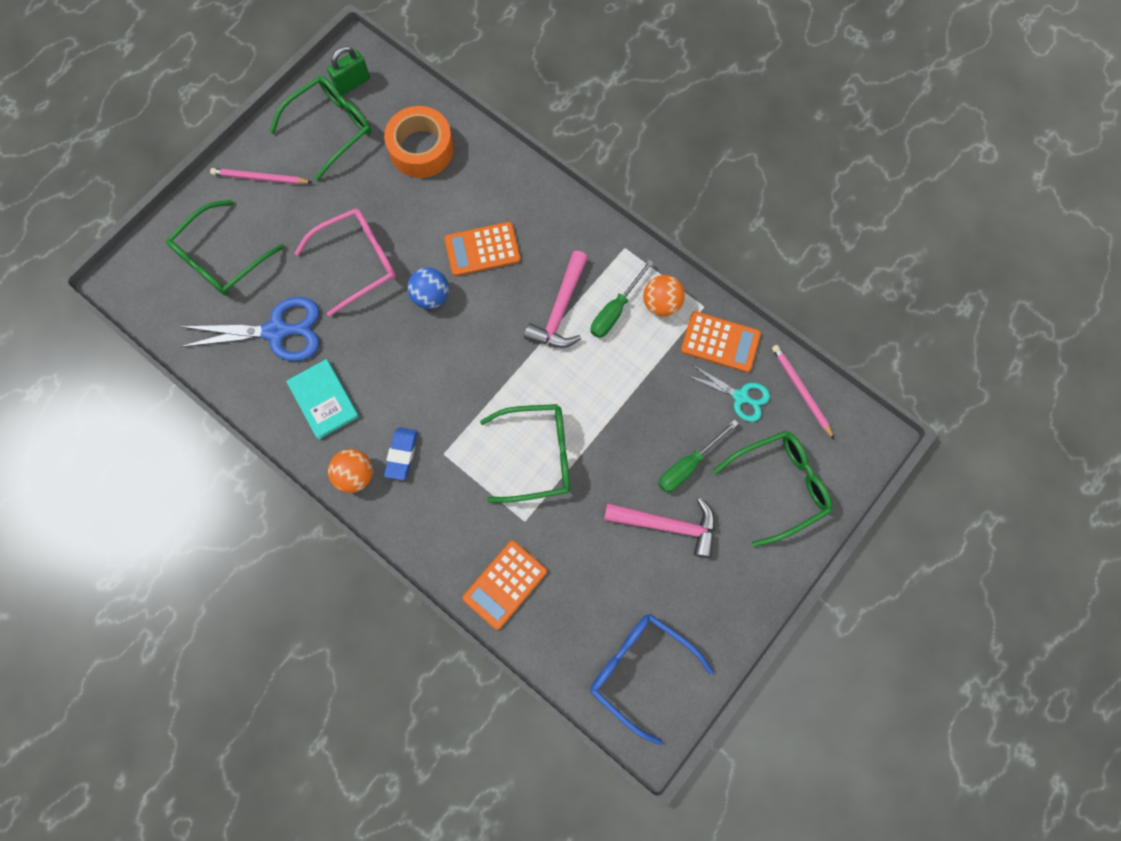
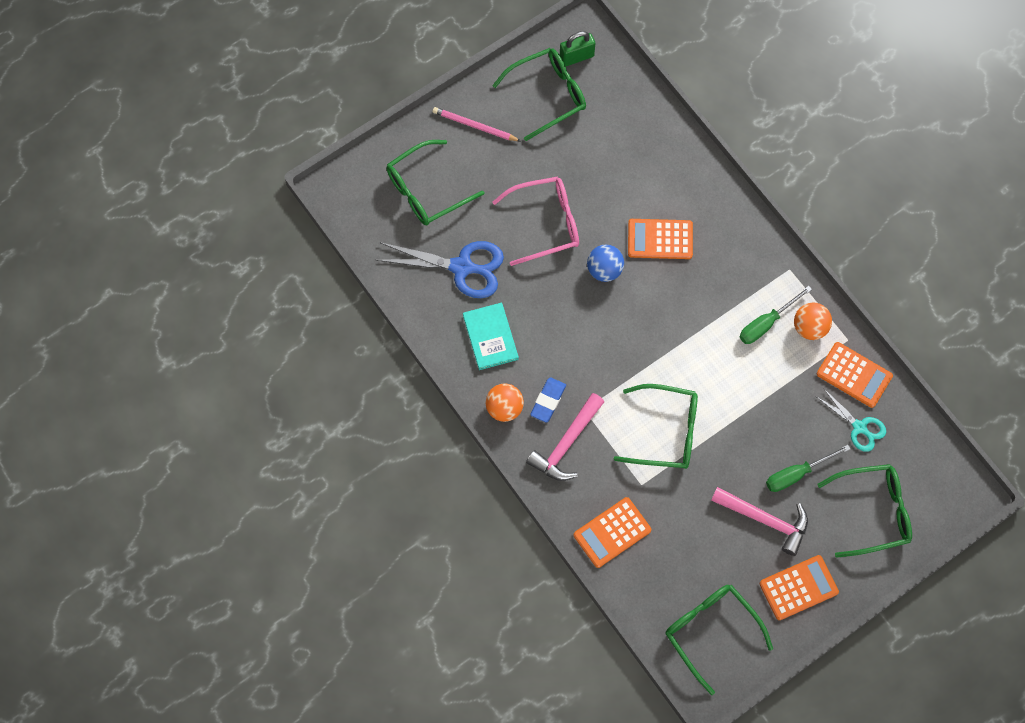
camera: 15 degrees right, 5 degrees down
orange tape [384,106,454,178] -> none
pink hammer [524,251,588,348] -> pink hammer moved to [526,393,604,481]
blue glasses [590,614,713,745] -> green glasses [666,585,773,695]
pink pencil [772,345,834,439] -> none
none -> orange calculator [760,555,839,620]

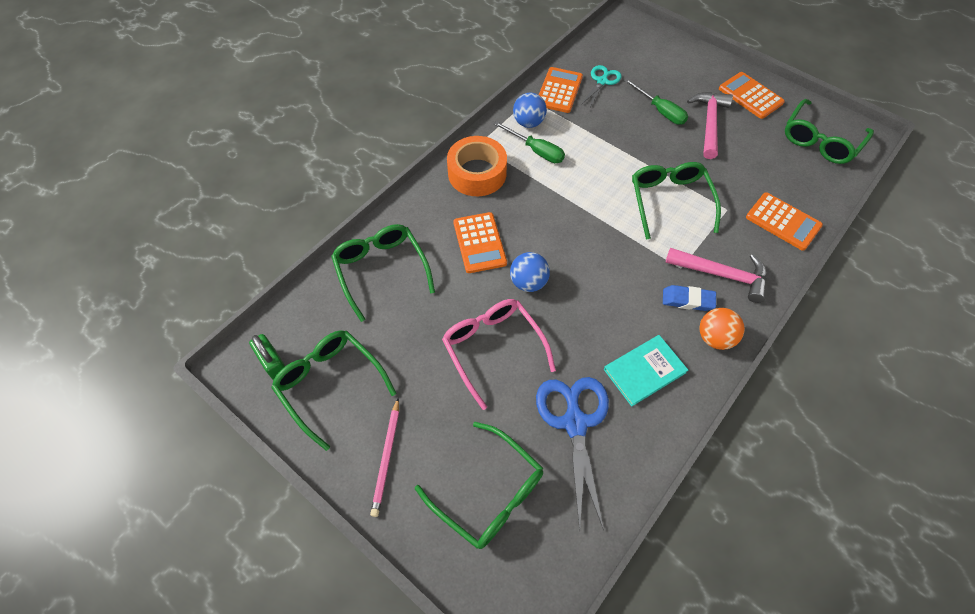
camera: 105 degrees left, 10 degrees down
orange ball [794,302,832,340] -> blue ball [513,93,547,128]
green glasses [817,464,912,558] -> green glasses moved to [331,224,435,322]
none -> orange tape [447,136,507,196]

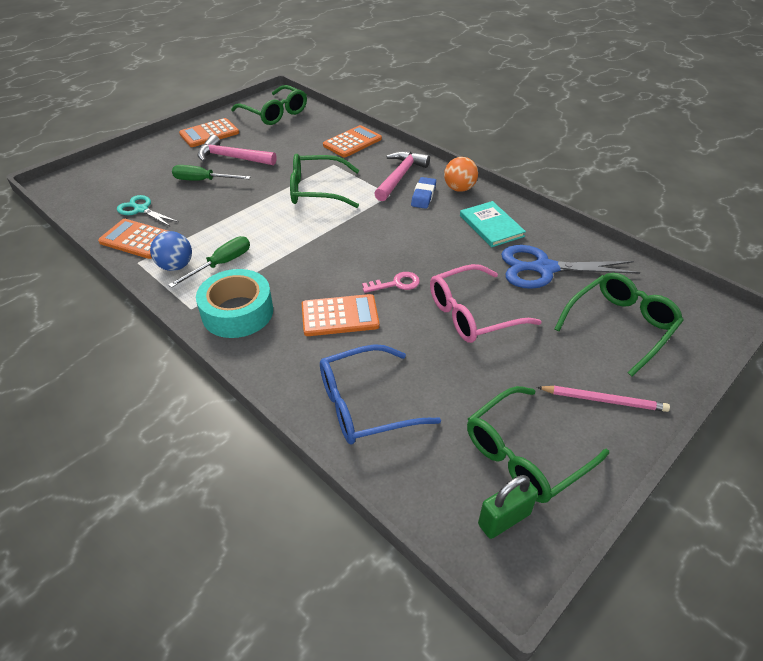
camera: 85 degrees left, 15 degrees down
green glasses [331,224,435,322] -> blue glasses [320,344,441,444]
orange tape [447,136,507,196] -> turquoise tape [196,269,273,338]
blue ball [510,252,550,292] -> pink key [362,272,420,293]
green screwdriver [624,79,688,125] -> green screwdriver turned 135 degrees counterclockwise [172,165,251,181]

